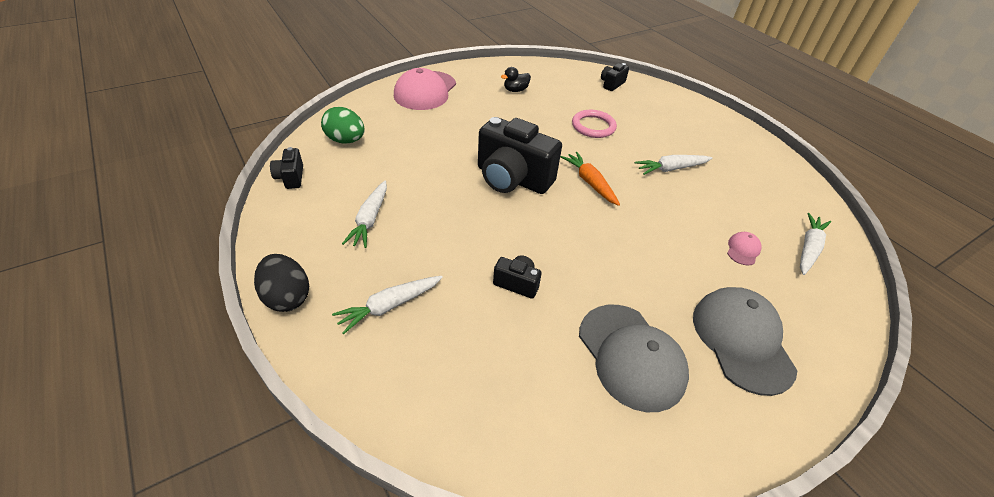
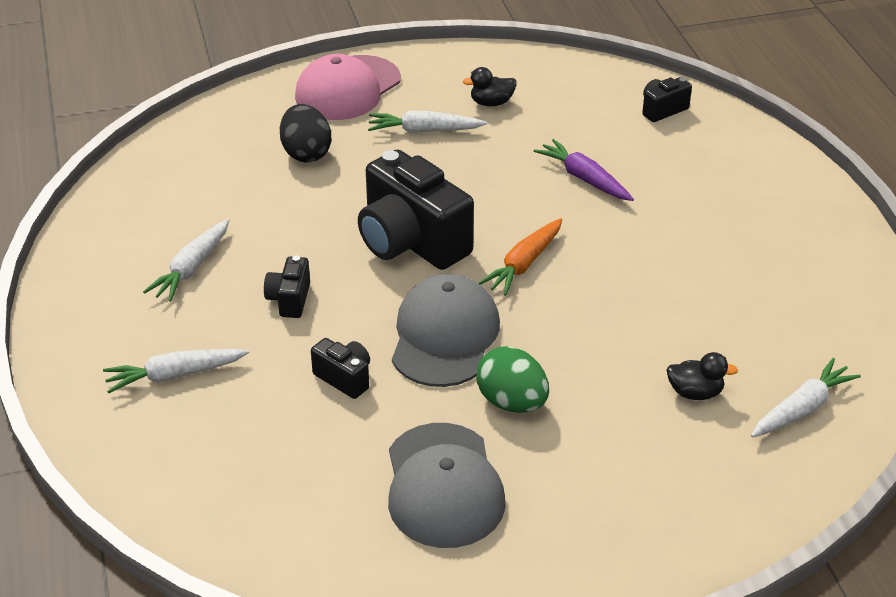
camera: 20 degrees right, 5 degrees down
black egg [254,254,309,312] -> black egg moved to [280,104,331,163]
black camera [270,147,303,189] -> black camera moved to [264,255,310,318]
green egg [321,107,365,144] -> green egg moved to [476,346,549,413]
orange carrot [561,152,620,206] -> orange carrot turned 135 degrees counterclockwise [478,218,562,296]
pink ring [572,110,617,138] -> purple carrot [534,139,634,201]
white carrot [635,155,712,175] -> white carrot moved to [368,111,487,133]
grey cap [693,287,798,396] -> grey cap moved to [392,274,500,387]
pink cap [727,232,761,265] -> black duck [667,352,738,400]

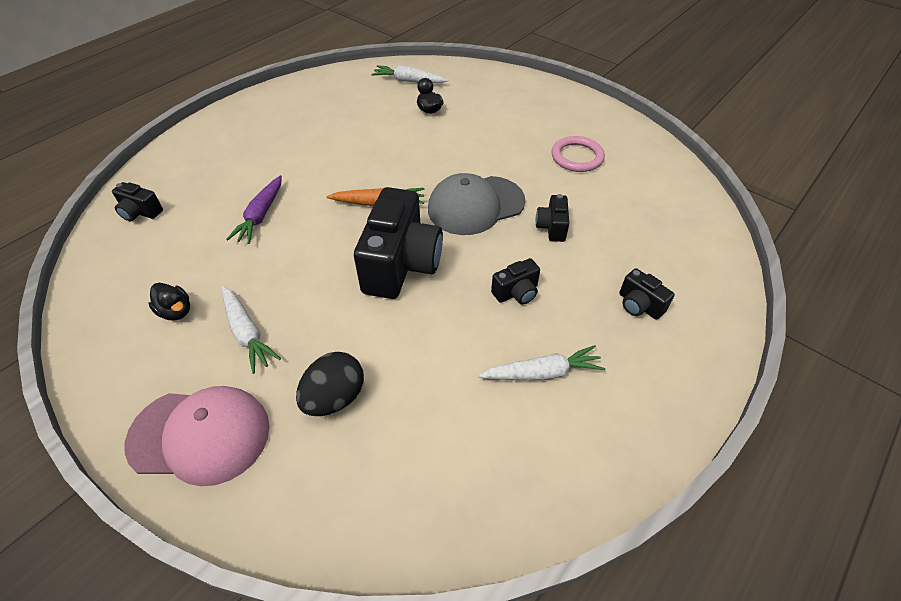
camera: 125 degrees left, 10 degrees up
white carrot [103,349,249,393] -> black camera [619,268,675,320]
grey cap [388,423,506,548] -> pink ring [551,136,605,172]
green egg [476,346,549,413] -> none

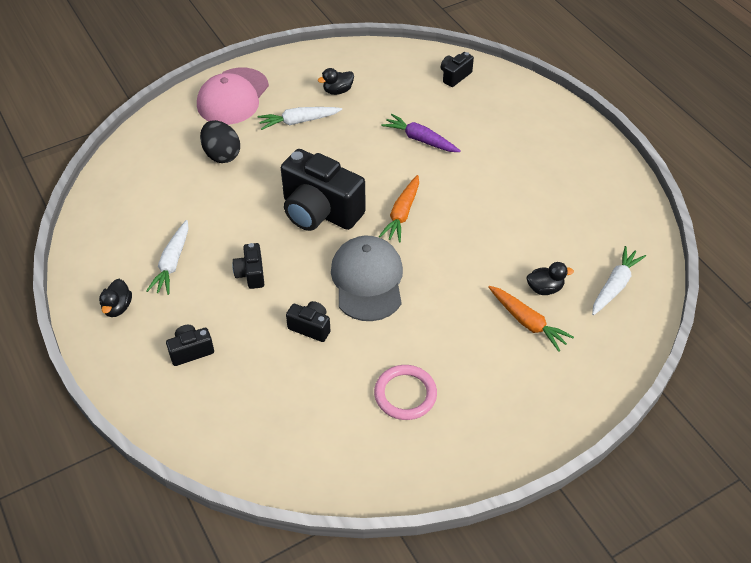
camera: 110 degrees right, 0 degrees up
none -> black duck [99,279,132,317]
none -> orange carrot [488,286,574,352]

